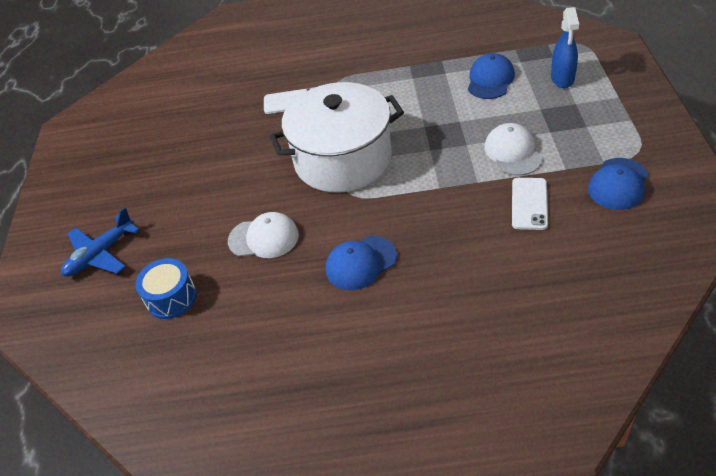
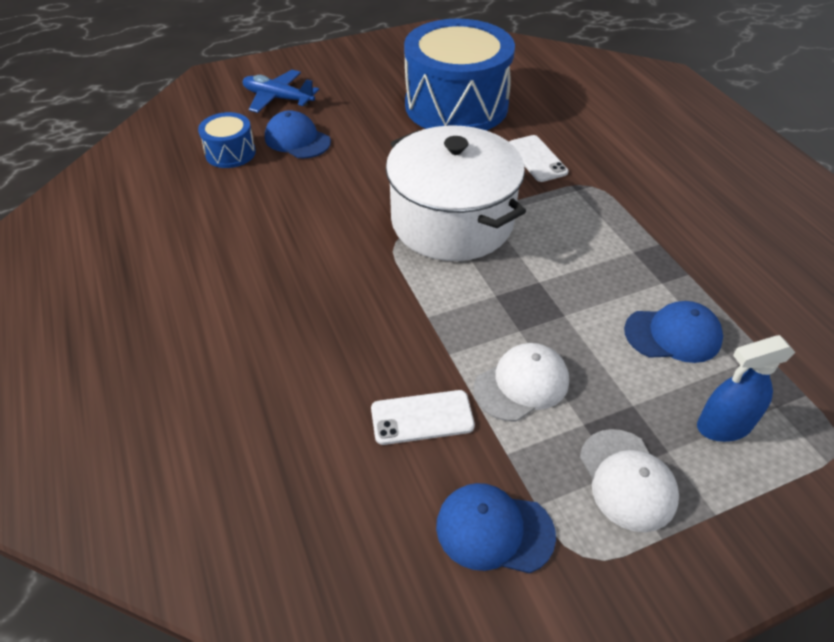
camera: 65 degrees right, 0 degrees up
white cap [228,212,299,258] -> white cap moved to [580,429,679,532]
blue cap [326,236,397,290] -> blue cap moved to [265,110,331,159]
none -> blue drum [404,19,515,131]

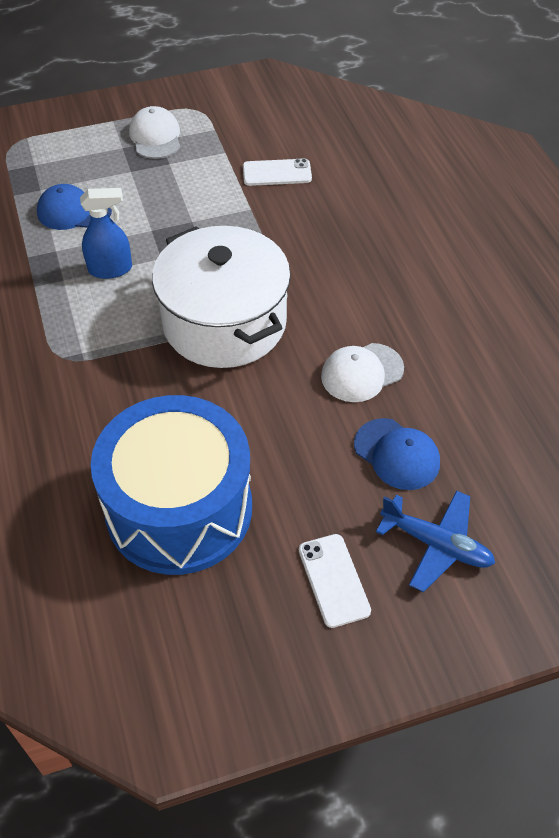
camera: 175 degrees left, 5 degrees up
blue drum [198,112,256,168] -> none
blue cap [436,483,556,574] -> none
white cap [474,343,569,421] -> white cap moved to [321,343,404,402]
white phone [509,135,569,182] -> white phone moved to [299,534,371,628]
blue spray bottle [697,335,796,442] -> blue spray bottle moved to [80,188,132,279]

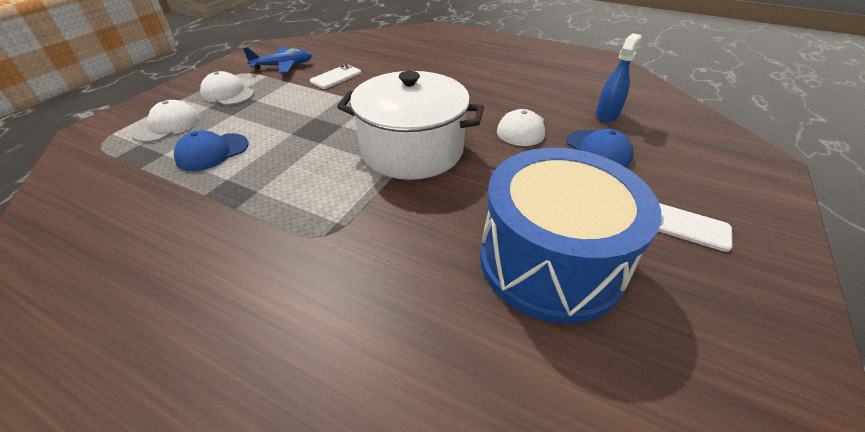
camera: 45 degrees left, 10 degrees down
blue spray bottle [80,188,132,279] -> blue spray bottle moved to [596,33,642,122]
blue cap [354,418,440,490] -> blue cap turned 60 degrees clockwise [566,129,633,167]
blue plane [376,491,495,592] -> blue plane moved to [243,47,312,73]
none -> white cap [131,100,200,142]

